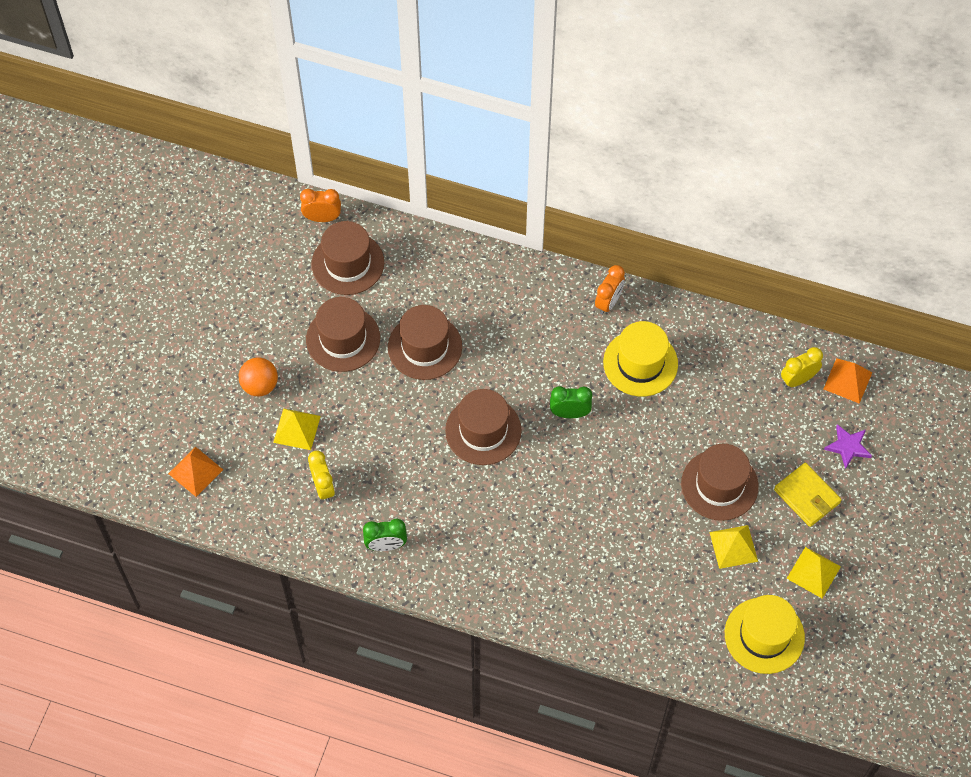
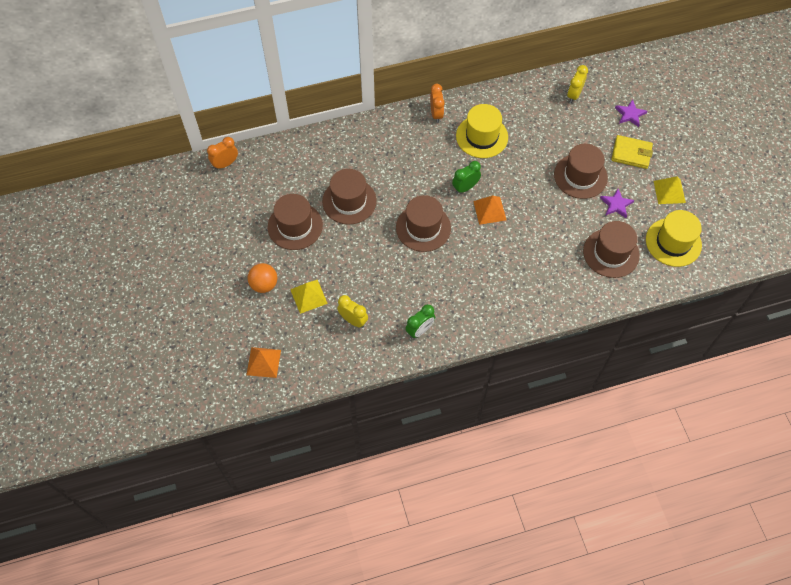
camera: 35 degrees left, 0 degrees up
brown hat [311,221,384,295] -> brown hat moved to [583,221,640,278]
yellow pyramid [709,525,758,569] -> purple star [600,189,634,218]
orange pyramid [824,358,872,404] -> orange pyramid moved to [473,196,507,225]

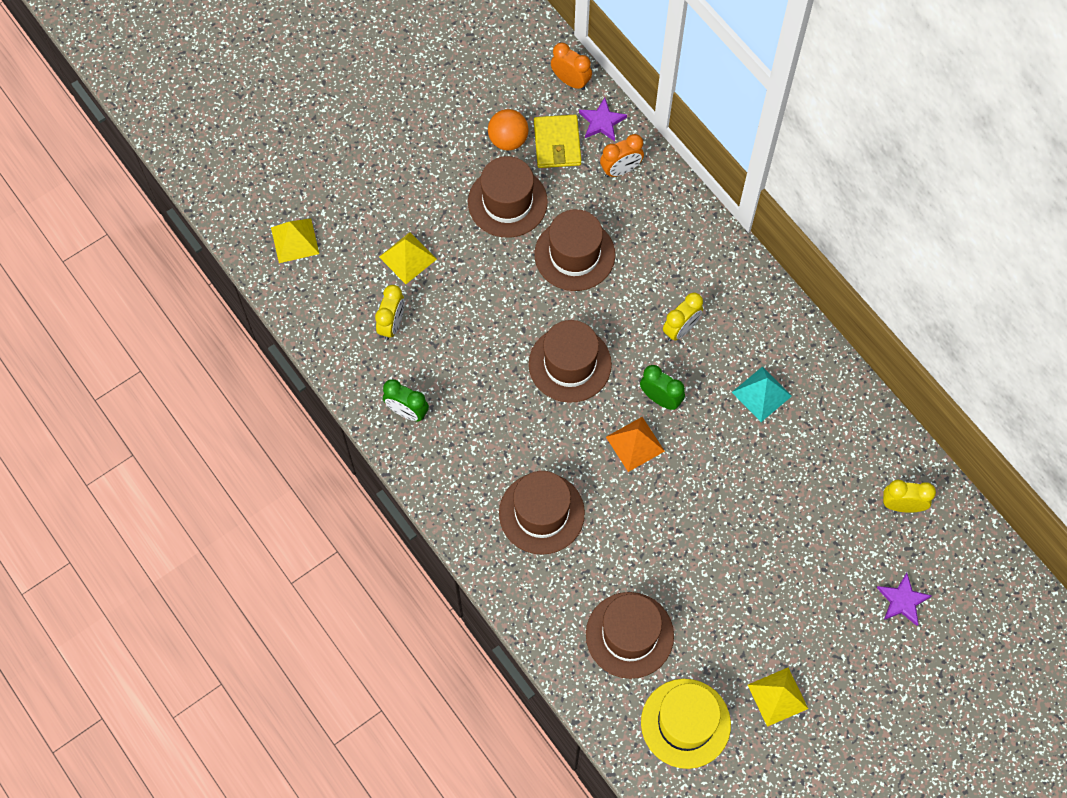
camera: 70 degrees right, 5 degrees up
orange pyramid [246,347,281,378] -> yellow pyramid [271,218,319,263]
orange ball [248,263,277,293] -> orange ball moved to [488,109,529,150]
orange clock [430,84,445,123] -> orange clock moved to [600,134,644,177]
yellow hat [456,104,508,158] -> turquoise pyramid [732,366,792,422]
brown hat [554,144,608,199] -> brown hat moved to [499,471,585,555]
purple star [600,189,634,218] -> purple star moved to [579,98,627,141]
yellow wallet [611,135,653,169] -> yellow wallet moved to [534,115,581,168]
none -> yellow clock [663,292,703,341]

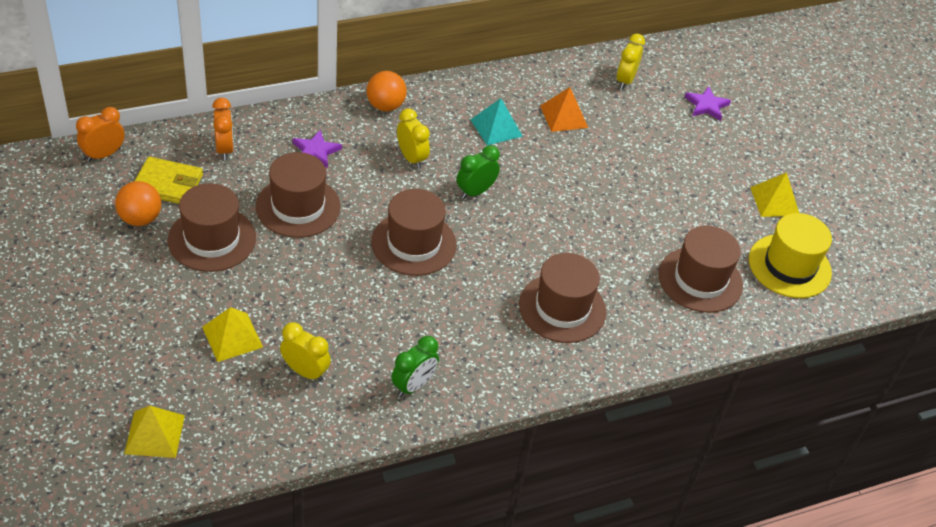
camera: 80 degrees left, 20 degrees down
purple star [579,98,627,141] -> purple star moved to [293,130,342,168]
orange pyramid [606,417,665,472] -> orange pyramid moved to [540,87,588,132]
none -> orange ball [366,71,407,111]

